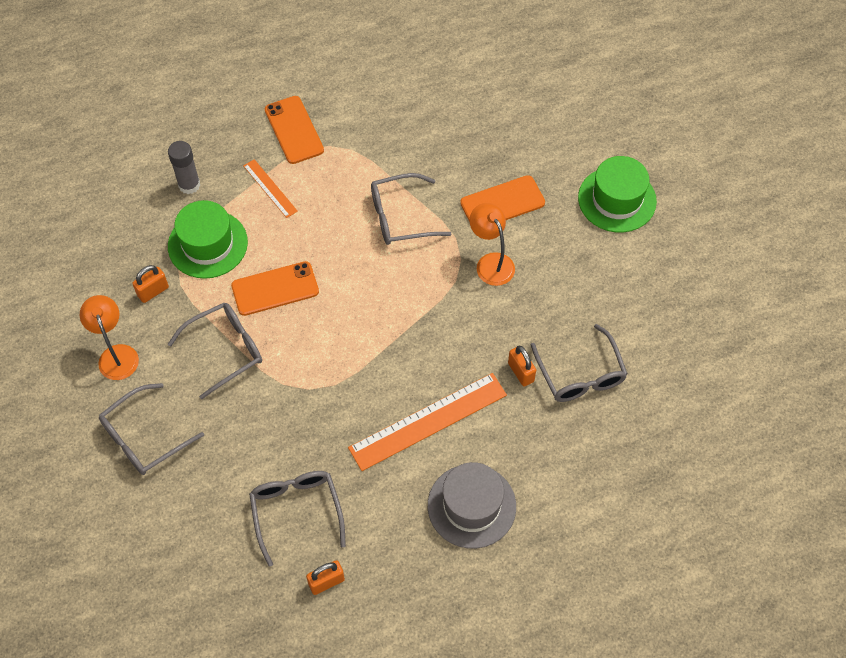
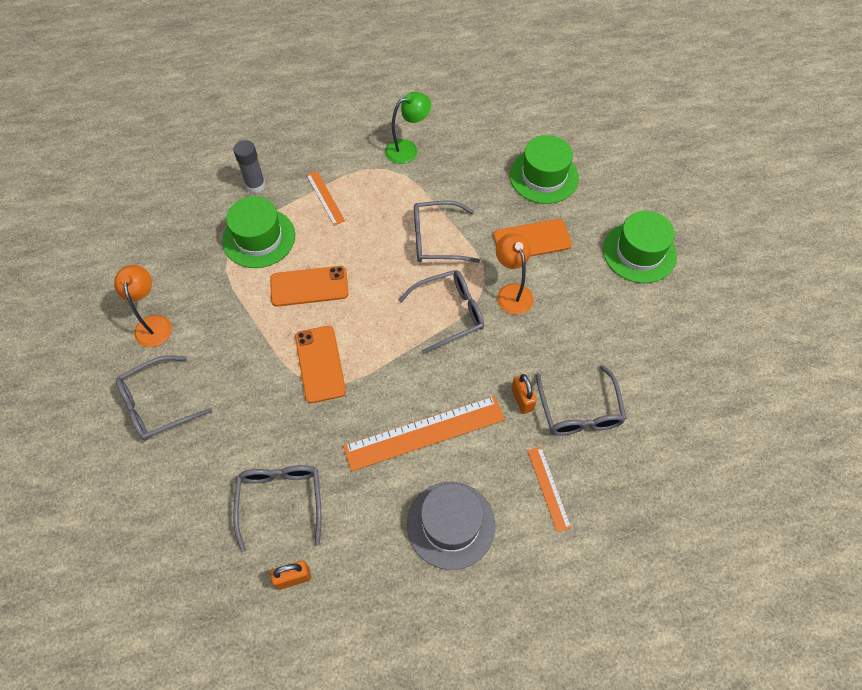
camera: 10 degrees right, 0 degrees up
orange padlock [132,265,169,303] -> none
grey glasses [168,303,262,399] -> grey glasses moved to [399,270,484,354]
orange phone [265,96,324,164] -> orange phone moved to [295,326,346,403]
none -> green lamp [385,92,431,164]
none -> green hat [510,135,579,204]
none -> orange ruler [528,447,571,532]

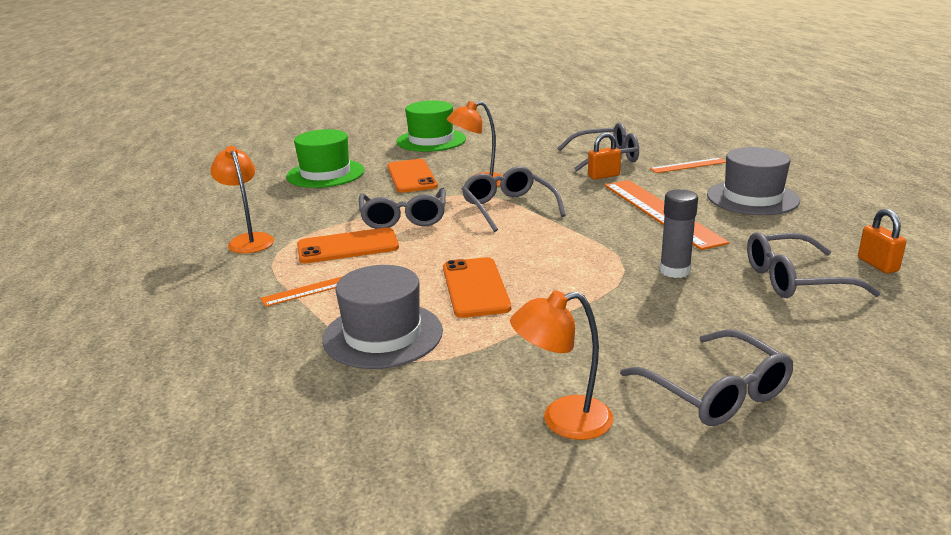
camera: 90 degrees left, 35 degrees down
green hat [222,196,295,268] -> grey hat [322,265,443,369]
grey glue stick [234,140,266,193] -> grey glue stick moved to [659,189,698,278]
orange phone [295,326,346,403] -> orange phone moved to [297,227,399,263]
green lamp [385,92,431,164] -> orange lamp [210,146,274,254]

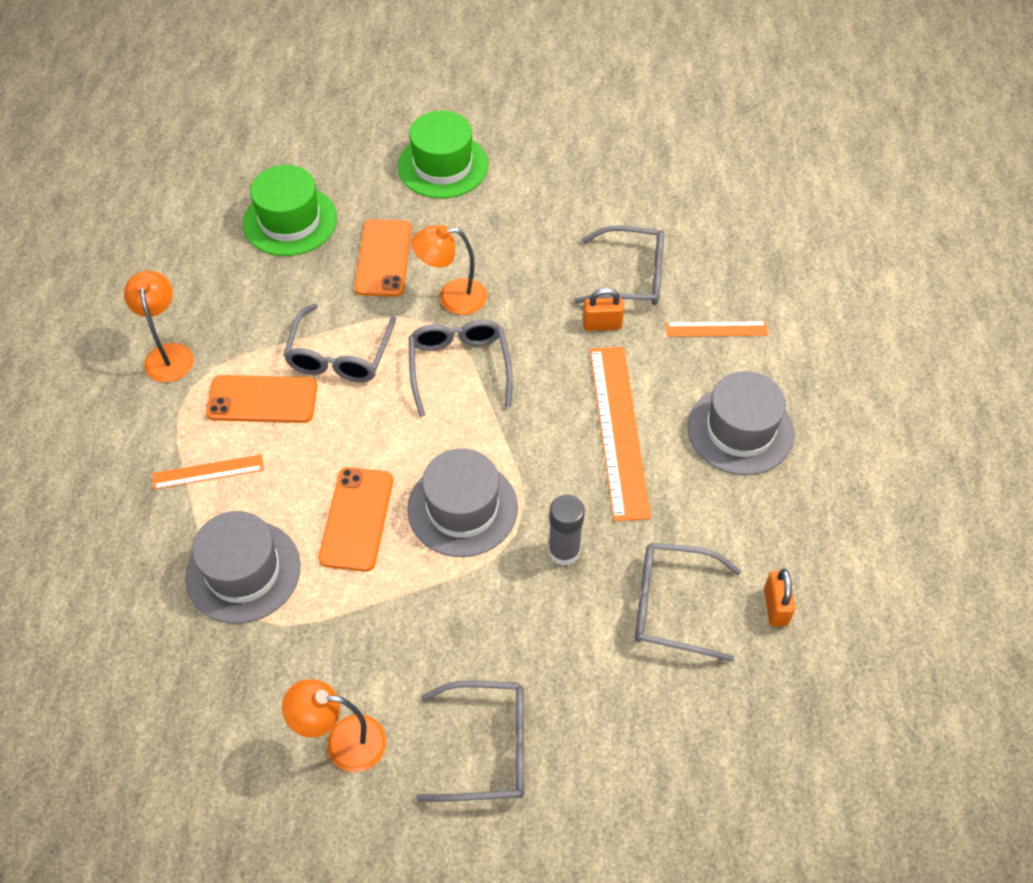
camera: 15 degrees right, 30 degrees up
grey glasses [620,329,793,426] -> grey glasses turned 75 degrees counterclockwise [416,680,524,802]
none -> grey hat [407,448,518,557]

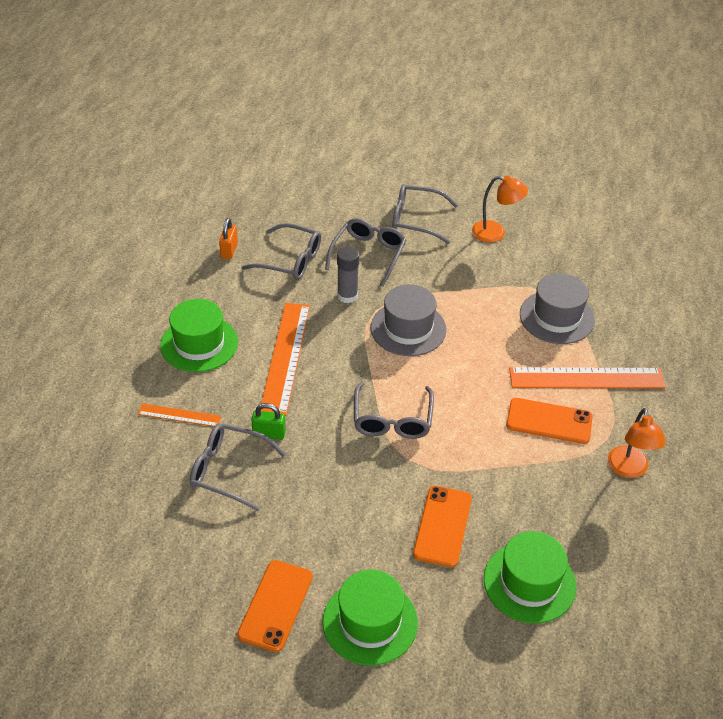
camera: 170 degrees left, 10 degrees down
orange ruler [152,454,264,489] -> orange ruler [509,367,666,389], size x1.93
grey glasses [283,304,396,382] -> grey glasses moved to [325,218,406,287]
orange phone [319,467,393,572] -> orange phone moved to [237,560,313,652]
orange lamp [411,225,487,315] -> none
orange padlock [583,288,624,331] -> green padlock [251,403,286,440]
grey hat [688,371,794,475] -> green hat [160,299,238,372]

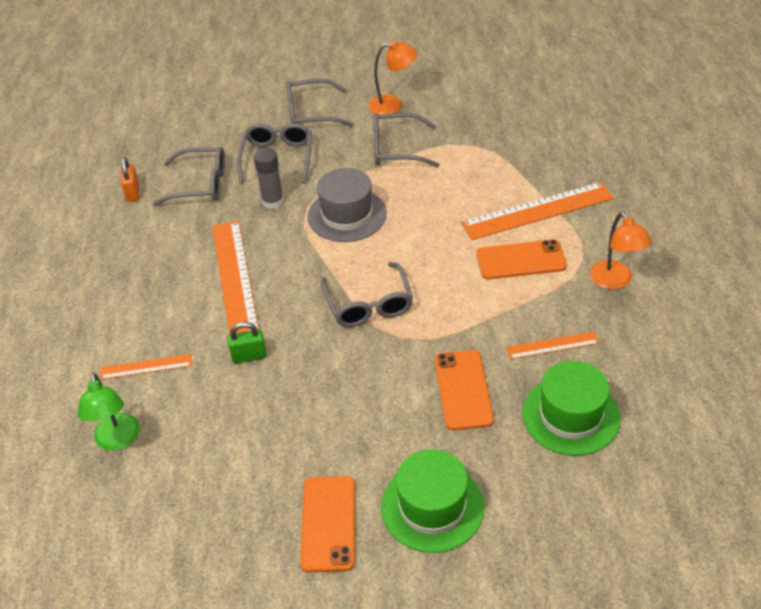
camera: 15 degrees left, 0 degrees up
green hat [160,299,238,372] -> none
grey glasses [190,423,286,511] -> grey glasses moved to [373,113,439,167]
grey hat [520,273,595,344] -> none
none -> green lamp [78,373,140,451]
none -> orange ruler [506,332,599,359]

